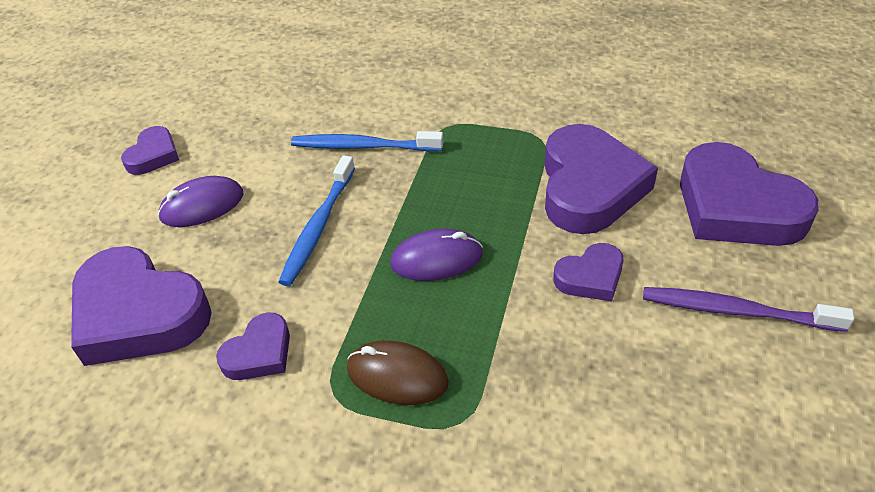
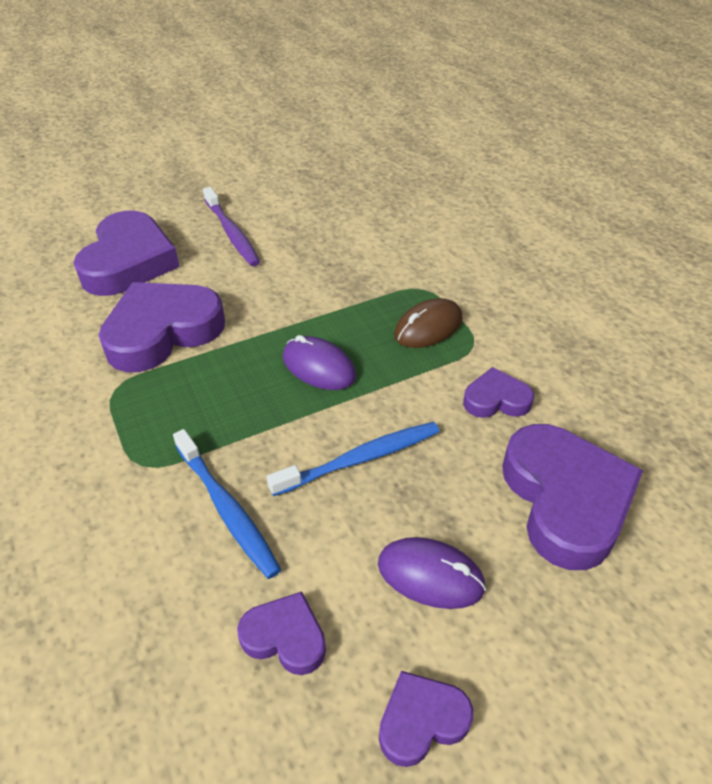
camera: 135 degrees left, 0 degrees up
brown mouse [347,340,449,405] -> brown mouse turned 75 degrees clockwise [394,298,463,348]
purple heart [553,243,623,301] -> purple heart moved to [237,592,326,675]

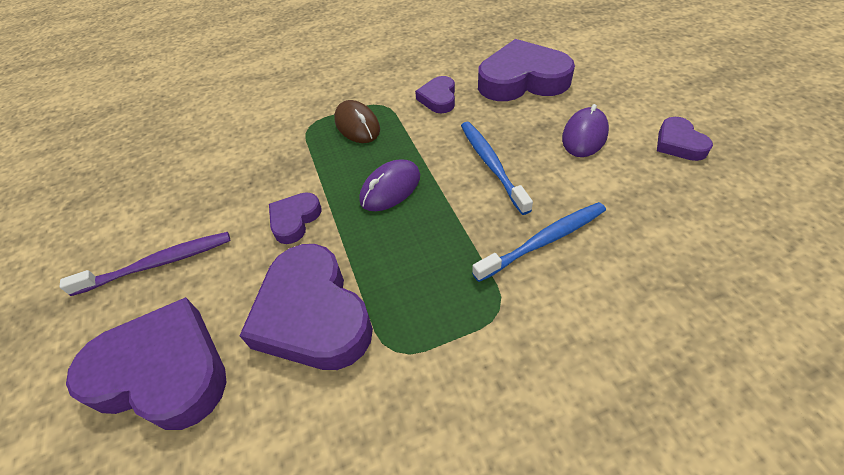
camera: 80 degrees left, 5 degrees up
purple heart [237,592,326,675] -> purple heart moved to [269,192,322,244]

